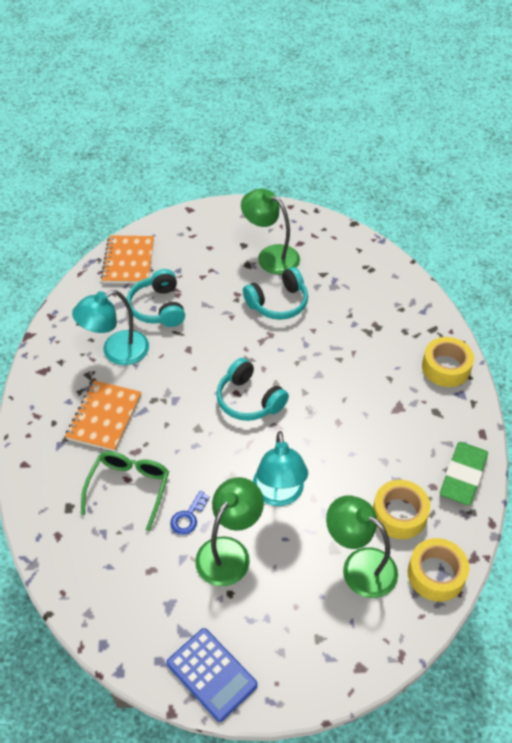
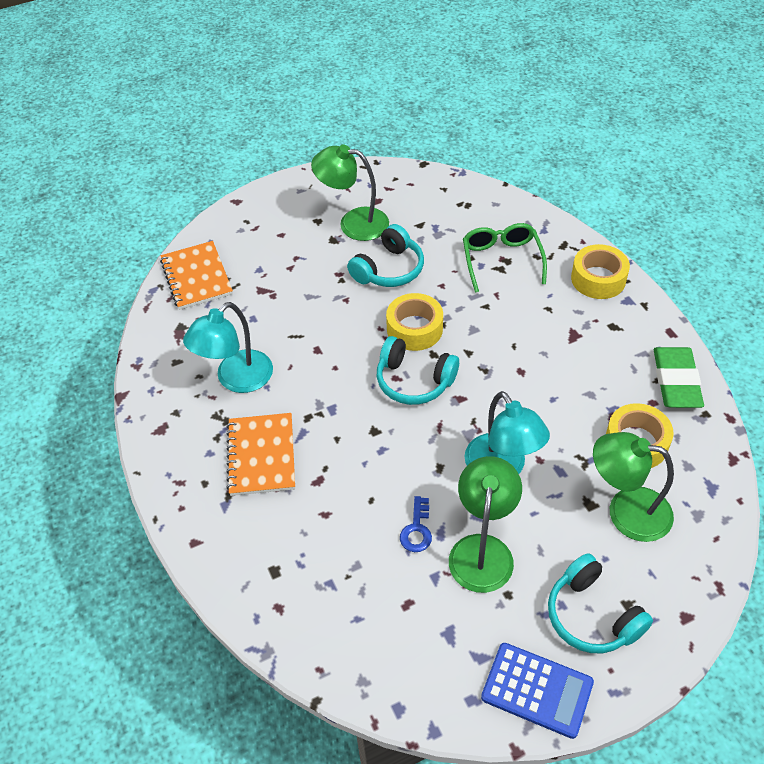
camera: 20 degrees left, 0 degrees up
green glasses [81,451,169,531] -> green glasses moved to [463,223,547,293]
turquoise headphones [127,269,185,327] -> turquoise headphones moved to [548,553,653,653]
yellow tape [408,538,469,602] -> yellow tape moved to [386,293,443,351]

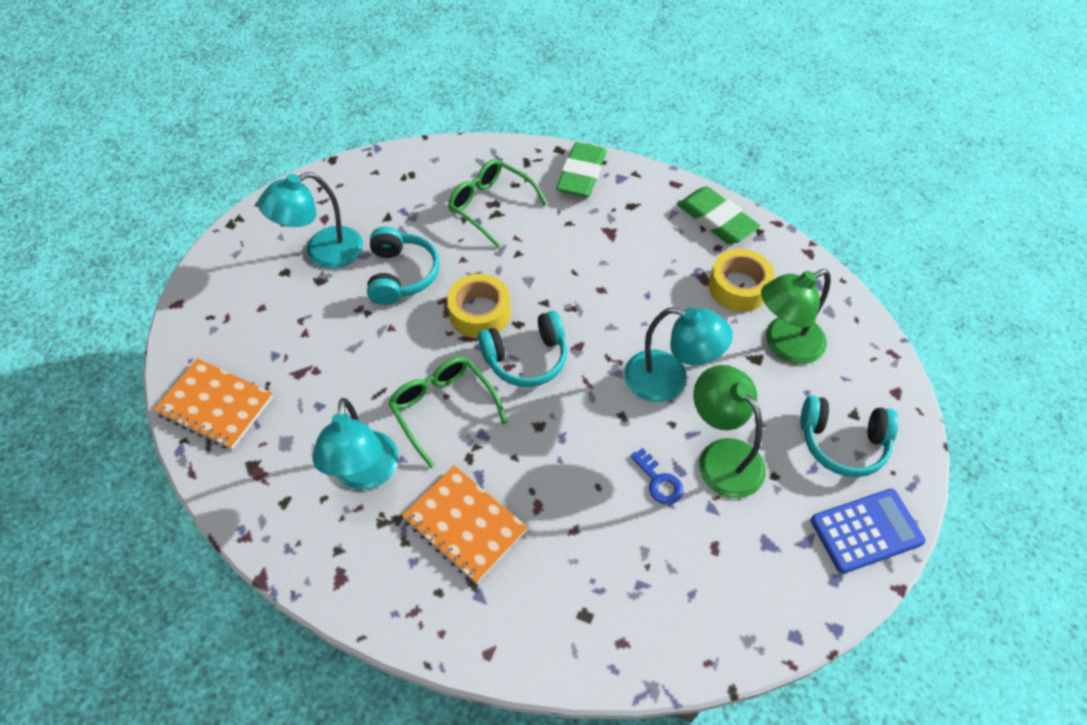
camera: 45 degrees left, 5 degrees up
green lamp [311,145,389,241] -> turquoise lamp [258,172,363,269]
yellow tape [571,244,630,299] -> green eraser [556,142,607,197]
none -> green glasses [388,357,507,468]

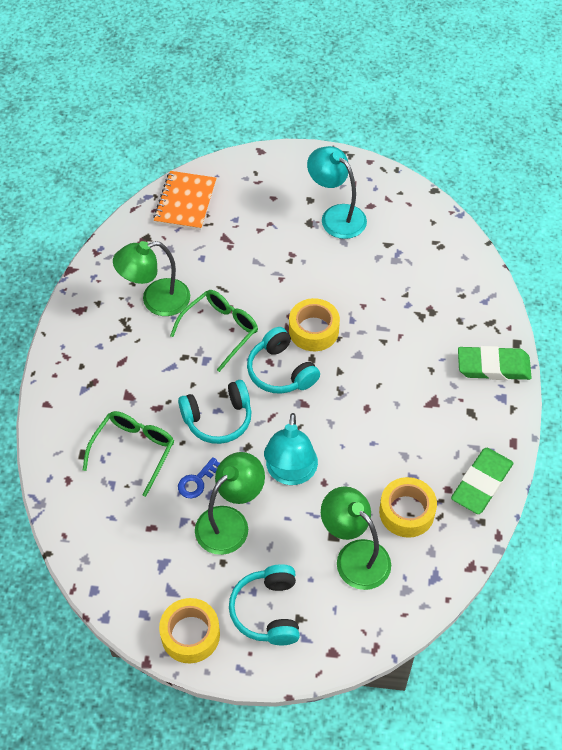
camera: 75 degrees right, 0 degrees up
turquoise lamp [313,398,399,490] -> green lamp [113,241,190,316]
turquoise headphones [367,227,440,305] -> turquoise headphones moved to [178,380,252,444]
orange notebook [402,465,528,584] -> none
green glasses [448,159,547,247] -> green glasses moved to [83,411,174,497]
blue calculator [811,489,926,574] -> yellow tape [159,598,220,663]

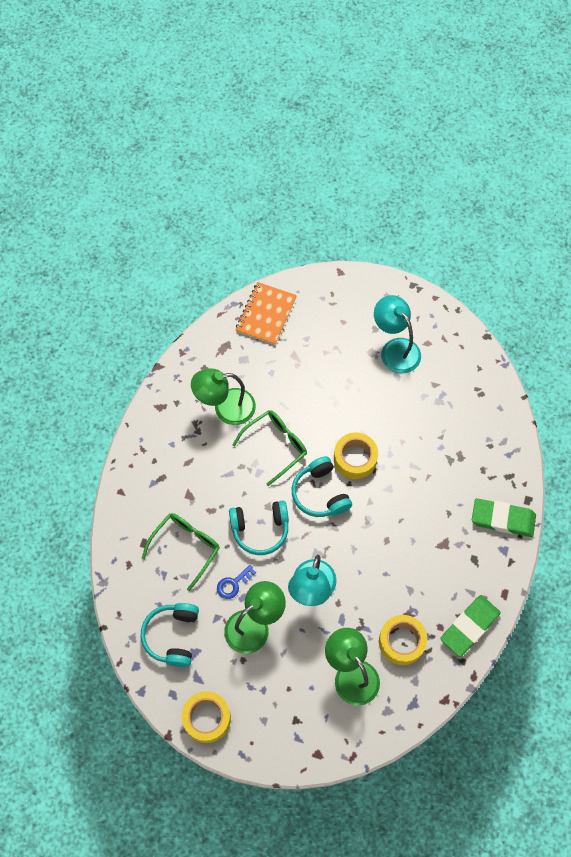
camera: 10 degrees right, 10 degrees up
turquoise headphones [229,564,300,645] -> turquoise headphones moved to [141,603,199,667]

